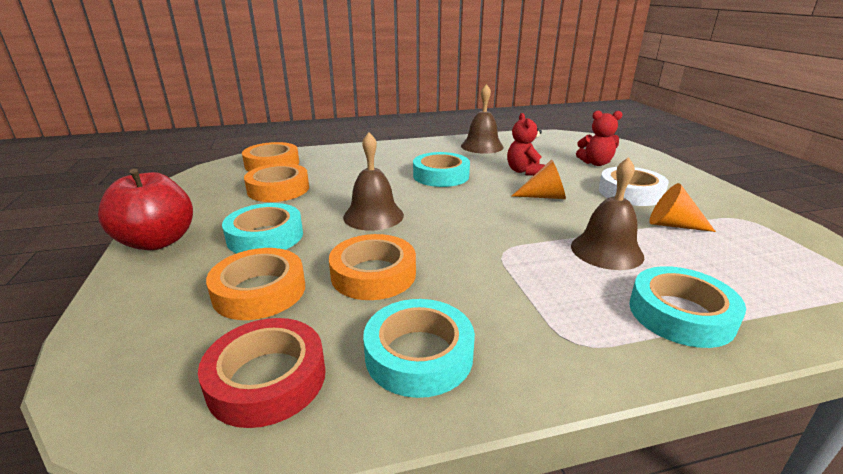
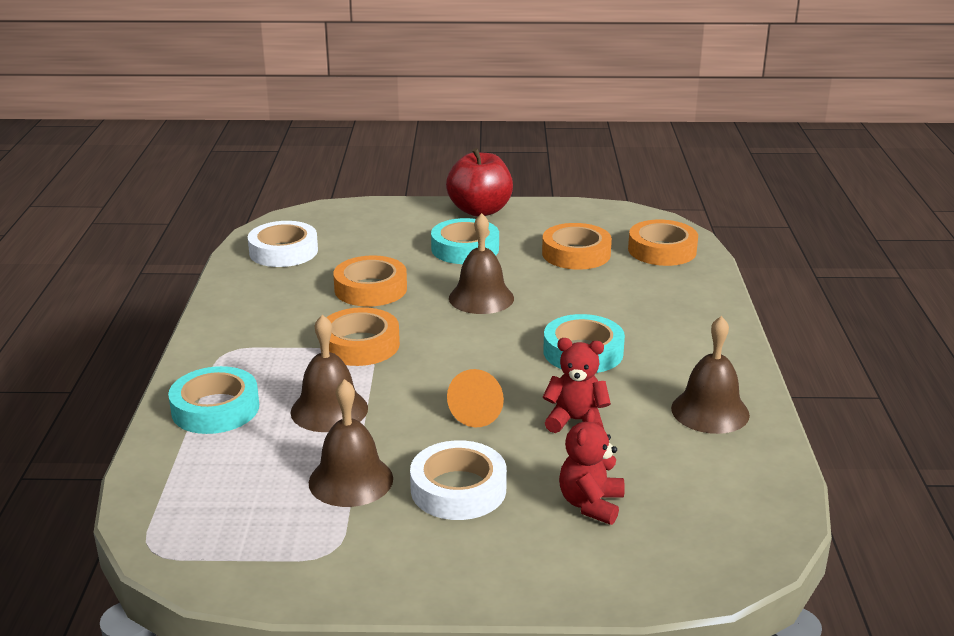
camera: 105 degrees right, 0 degrees up
red tape [198,318,326,428] -> white tape [248,221,318,267]
orange tape [206,248,305,320] -> orange tape moved to [320,307,400,366]
turquoise tape [363,299,475,398] -> none
orange cone [649,183,716,232] -> brown bell [309,379,393,507]

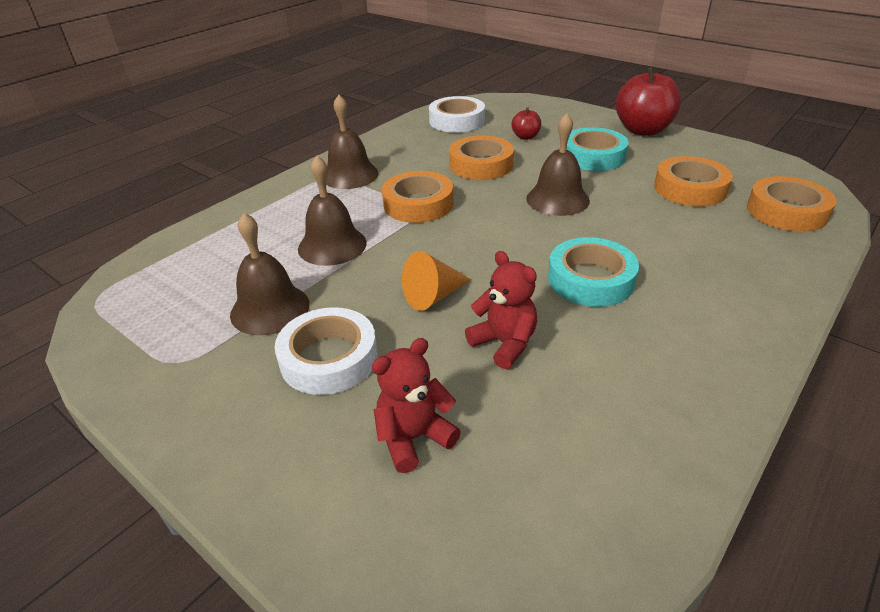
camera: 40 degrees right, 10 degrees up
turquoise tape [168,366,259,434] -> none
brown bell [671,316,750,434] -> brown bell moved to [326,95,379,189]
none -> red apple [512,108,541,140]

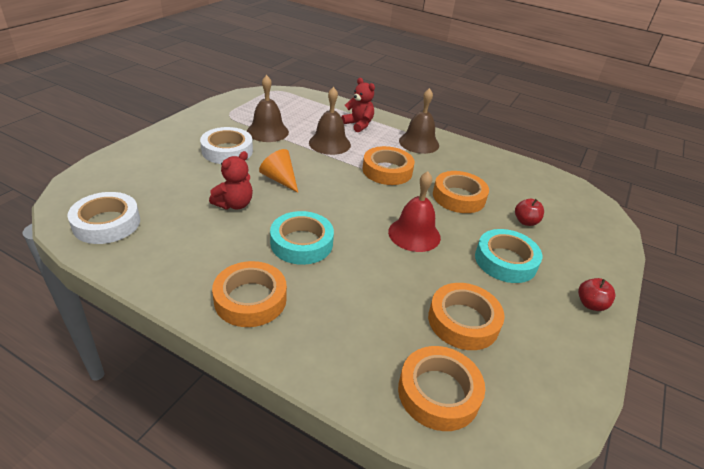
camera: 75 degrees right, 0 degrees up
red teddy bear [372,338,461,473] -> red teddy bear moved to [341,78,375,132]
white tape [429,96,485,133] -> white tape moved to [67,192,140,244]
brown bell [526,113,590,216] -> red bell [388,171,441,252]
red apple [615,67,681,136] -> red apple [578,278,615,311], size x0.48
none -> orange tape [212,261,287,327]

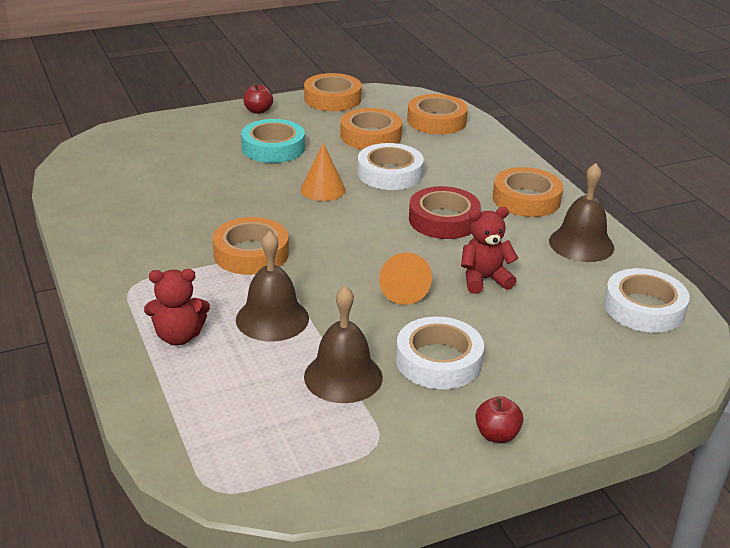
camera: 140 degrees left, 5 degrees down
turquoise tape [270,211,334,265] -> red tape [409,186,481,239]
red teddy bear [341,78,375,132] -> red teddy bear turned 90 degrees counterclockwise [144,269,210,345]
red bell [388,171,441,252] -> orange cone [301,143,345,201]
brown bell [399,88,439,154] -> brown bell moved to [549,163,614,262]
orange tape [433,171,489,213] -> orange tape moved to [304,73,362,111]
red apple [515,199,544,226] -> red apple moved to [475,396,523,443]
none -> white tape [358,143,424,190]

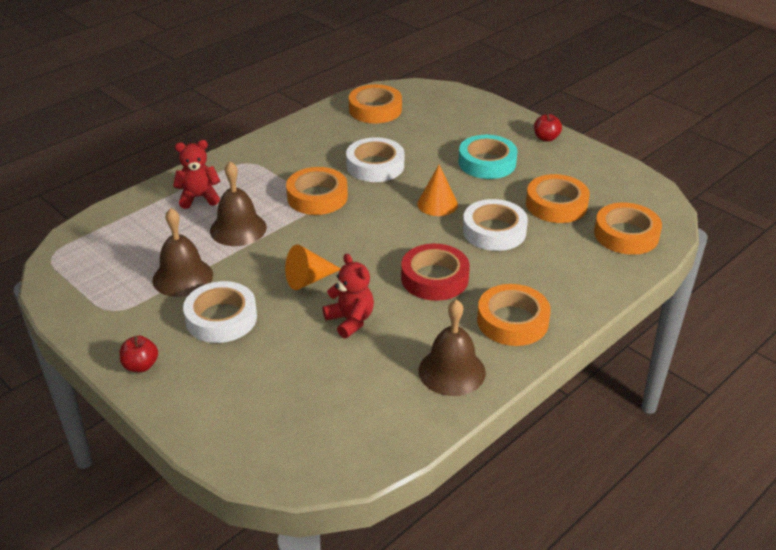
camera: 70 degrees right, 5 degrees up
red teddy bear [144,269,210,345] -> red teddy bear turned 105 degrees clockwise [173,140,220,209]
orange tape [304,73,362,111] -> orange tape moved to [349,84,402,124]
white tape [604,268,690,333] -> white tape moved to [346,137,404,182]

